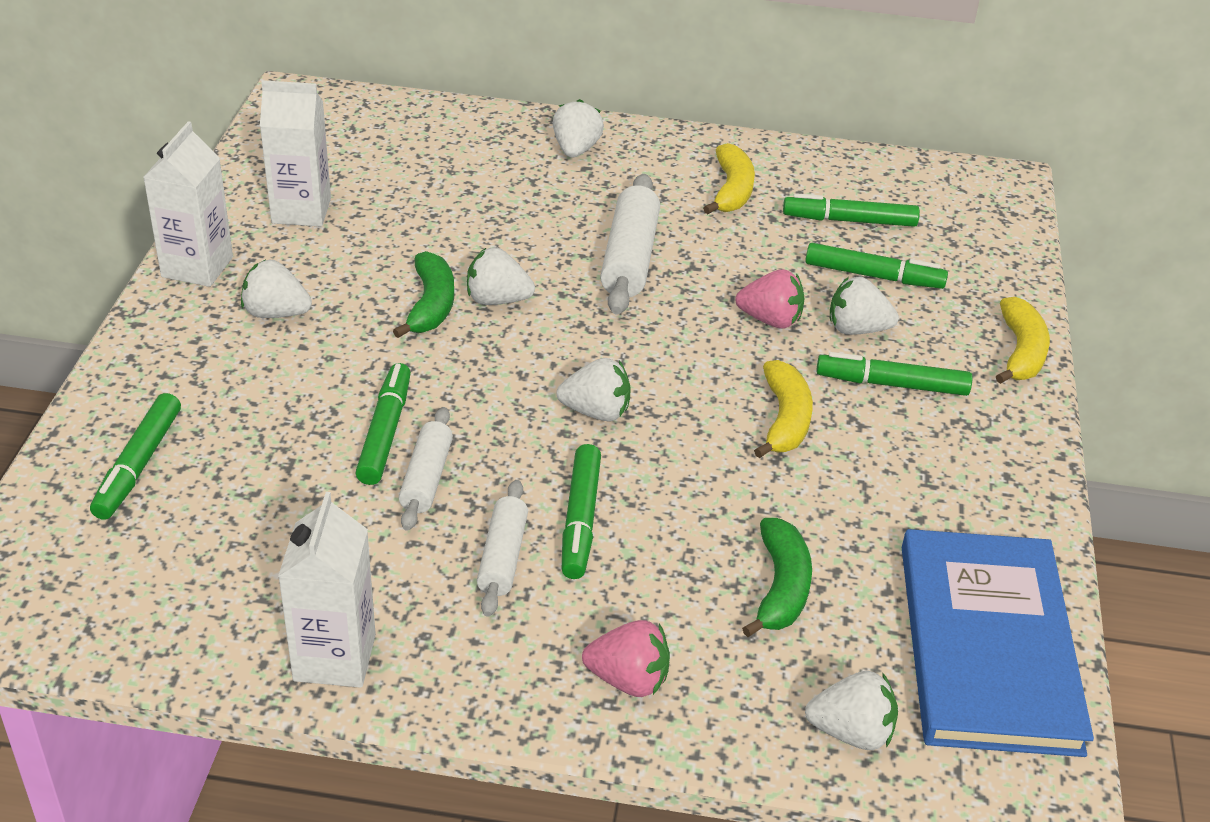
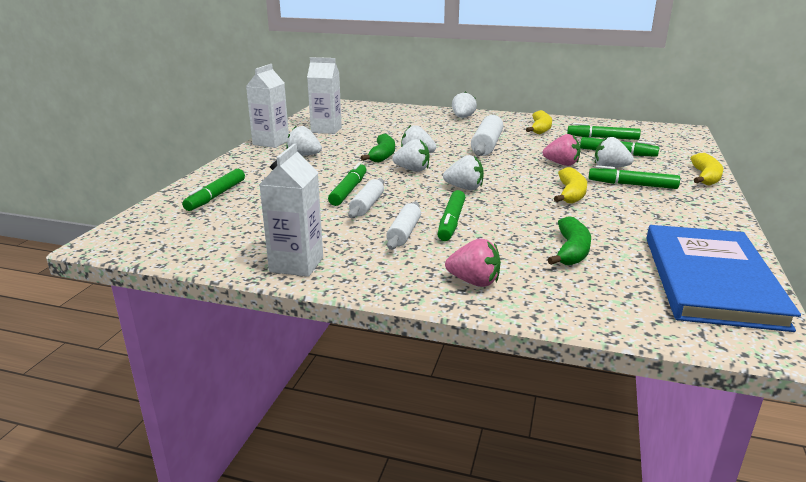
camera: 10 degrees right, 15 degrees down
white strawberry [805,671,898,750] -> white strawberry moved to [392,139,430,172]

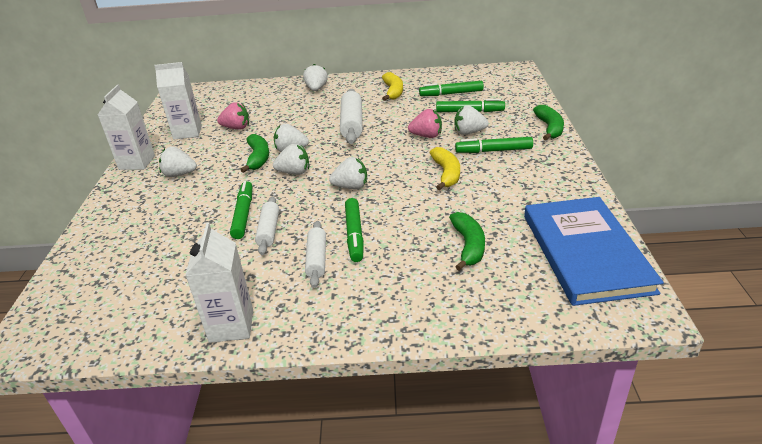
camera: 15 degrees left, 10 degrees up
green marker [182,169,245,211] -> none
pink strawberry [445,239,501,287] -> pink strawberry moved to [217,102,249,130]
yellow banana [691,153,724,186] -> green banana [533,105,564,140]

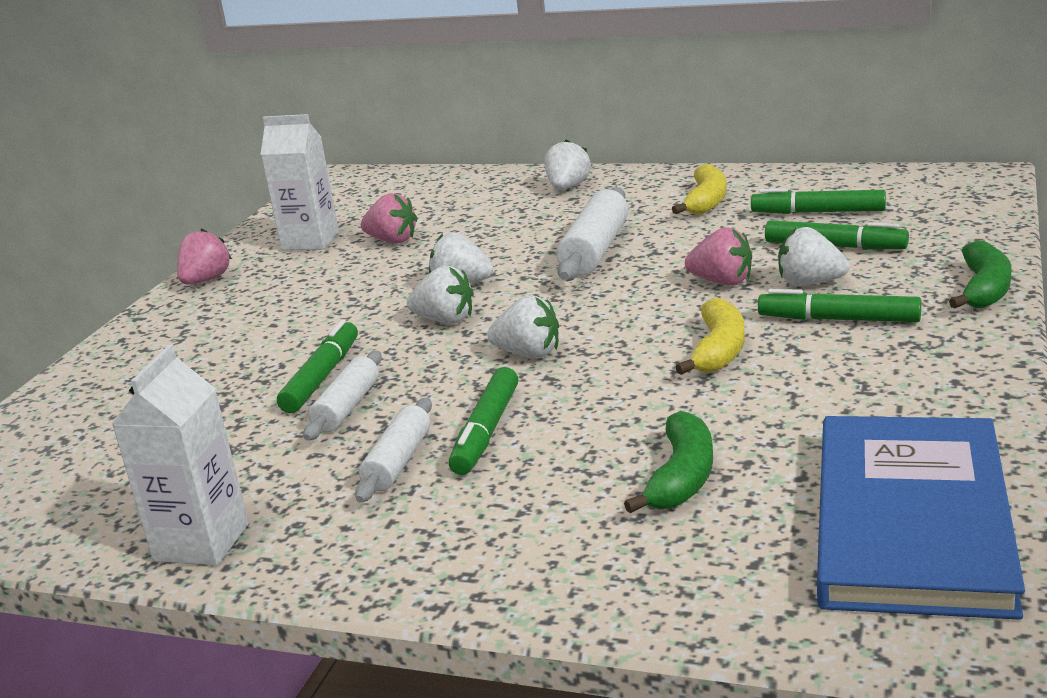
camera: 20 degrees right, 10 degrees down
white carton [98,85,155,170] -> pink strawberry [177,228,232,285]
white strawberry [159,146,197,177] -> none
green banana [240,134,269,173] -> none

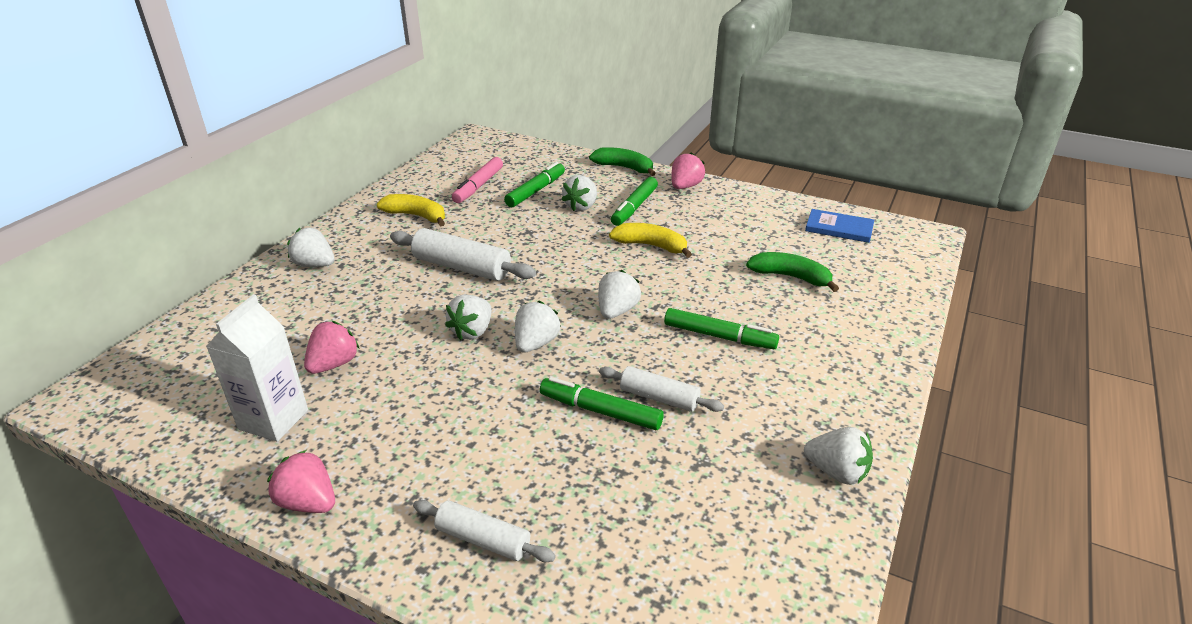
camera: 85 degrees left, 10 degrees up
white carton [111,345,249,566] -> white strawberry [804,427,873,485]
white rolling pin [355,398,432,503] -> white rolling pin moved to [413,500,556,562]
pink strawberry [685,227,752,286] -> pink strawberry moved to [671,152,705,189]
green marker [751,188,886,214] -> pink marker [452,157,503,203]
blue book [817,416,1025,620] -> blue book [805,209,874,243], size x0.47

